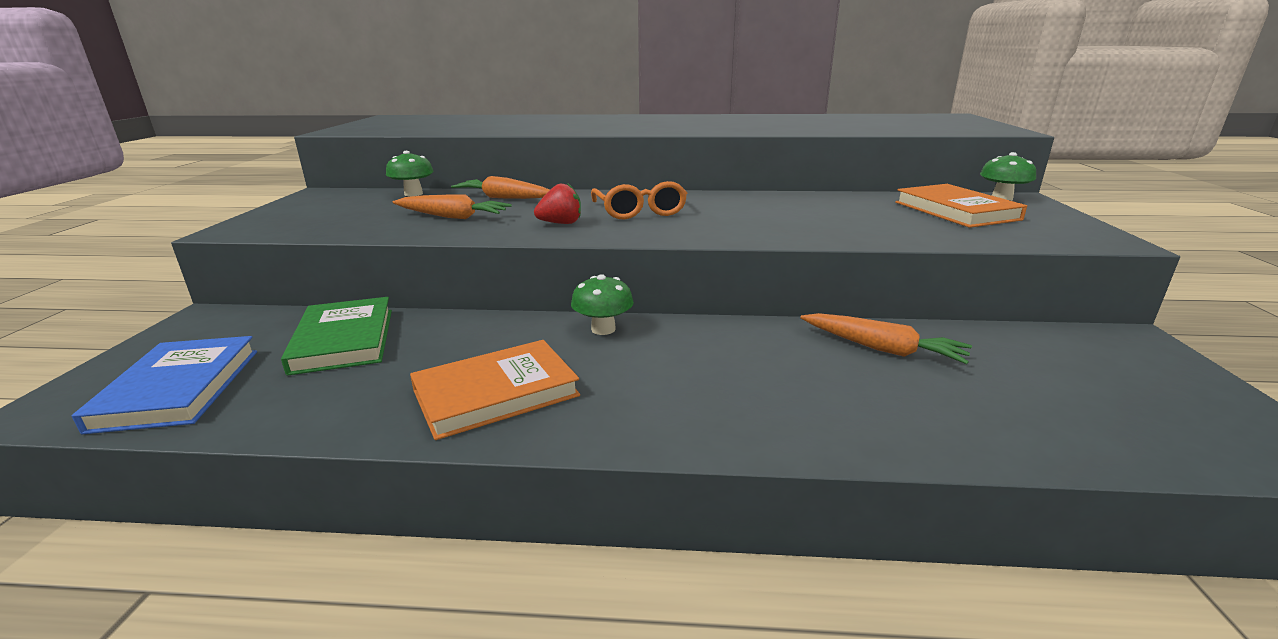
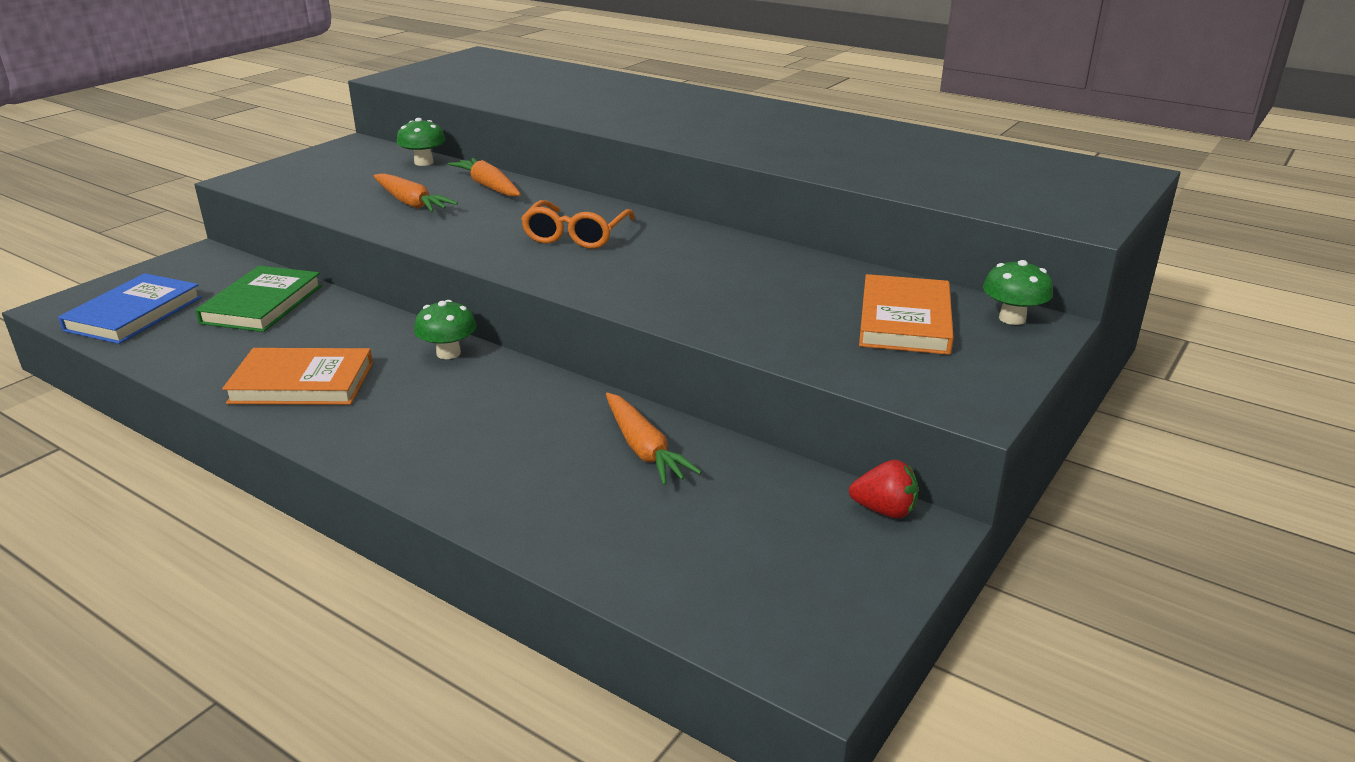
camera: 30 degrees right, 5 degrees up
red strawberry [534,184,581,224] -> red strawberry moved to [849,460,919,518]

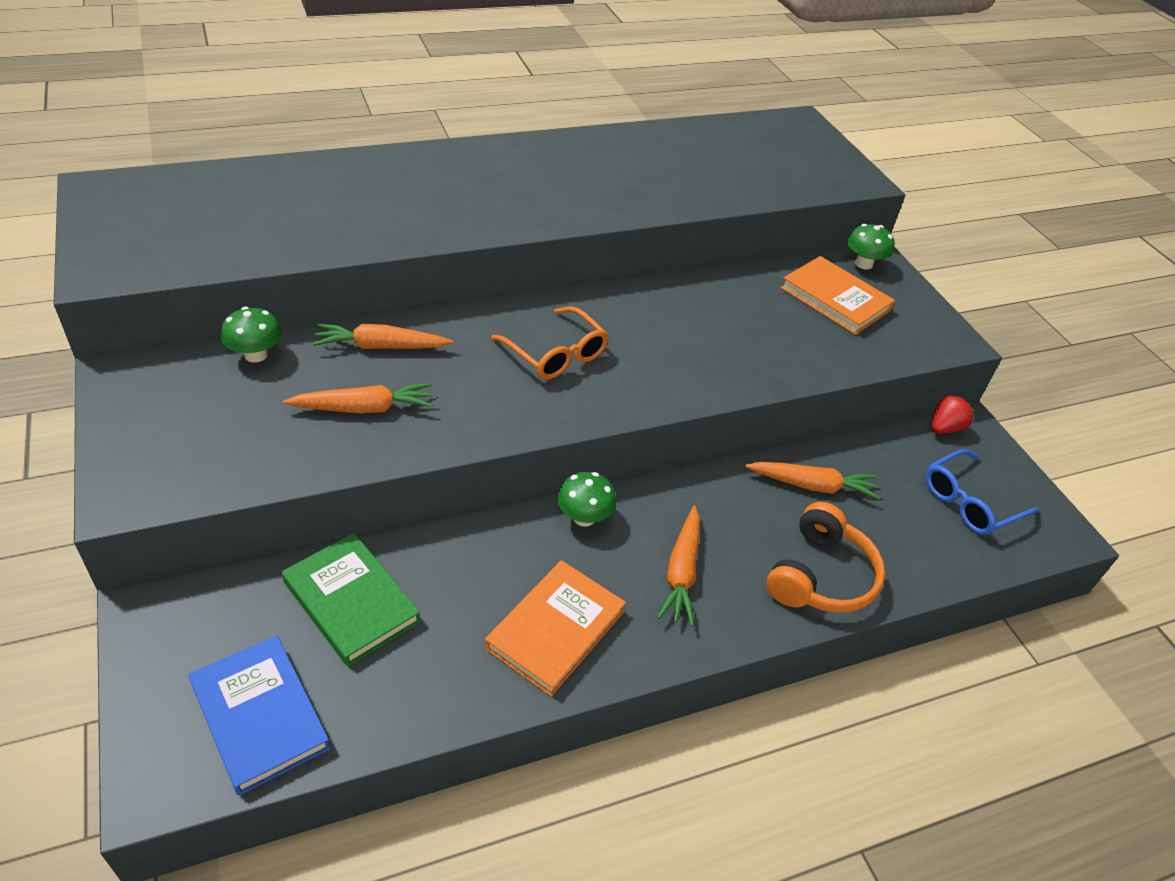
camera: 60 degrees left, 15 degrees up
none -> orange carrot [657,506,700,626]
none -> orange headphones [766,502,885,613]
none -> blue glasses [925,449,1040,535]

